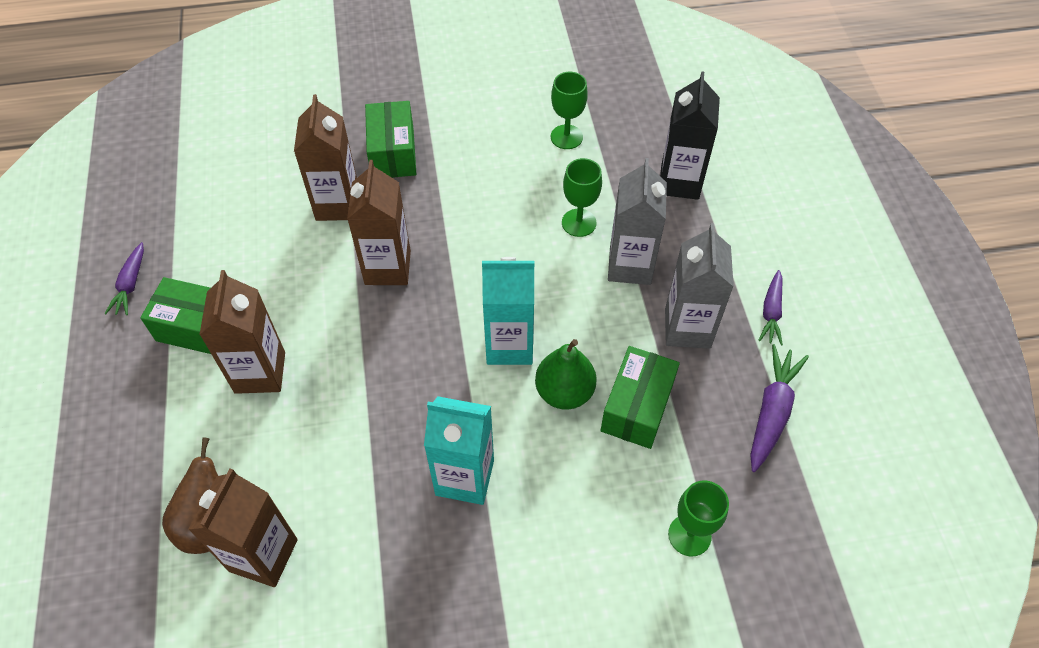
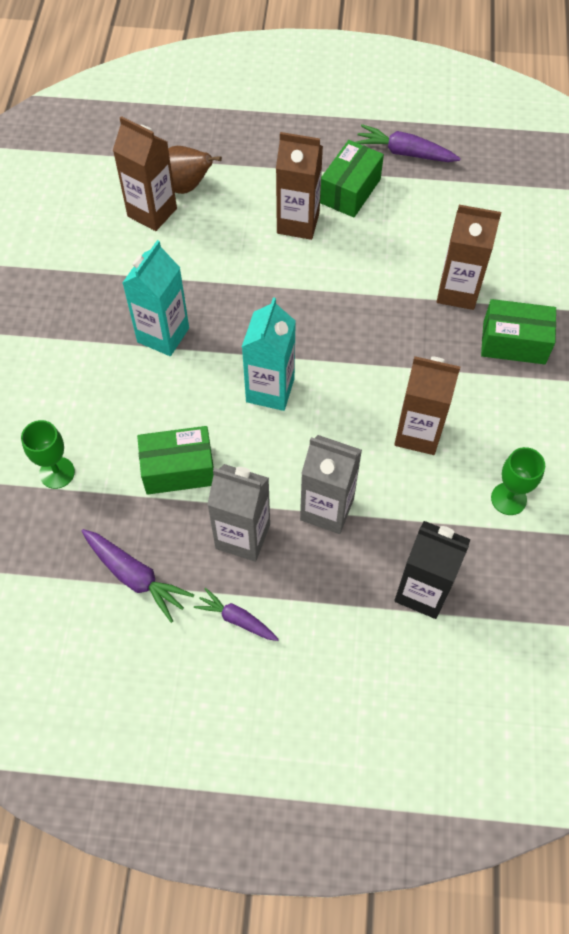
camera: 105 degrees right, 5 degrees up
purple carrot [104,242,144,315] -> purple carrot [356,124,461,162], size x1.52
brown carton [347,160,411,285] -> brown carton moved to [394,356,460,455]
green pear [535,339,597,410] -> none
green goblet [562,158,602,237] -> none
green box [600,346,680,449] -> green box turned 45 degrees counterclockwise [137,426,214,495]

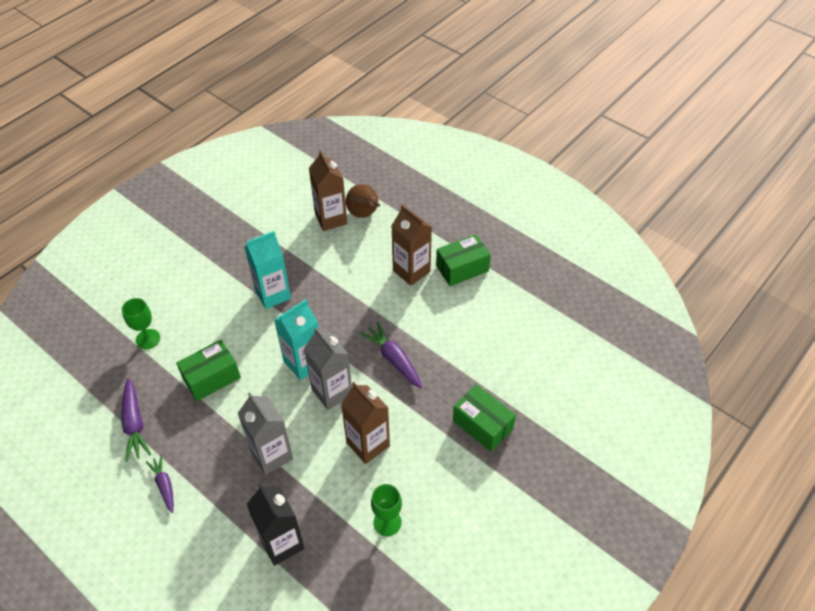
camera: 35 degrees right, 10 degrees down
green box [137,426,214,495] -> green box turned 60 degrees counterclockwise [176,340,241,401]
grey carton [207,464,270,562] -> grey carton moved to [304,328,352,410]
purple carrot [356,124,461,162] -> purple carrot moved to [360,322,422,389]
brown carton [437,205,501,310] -> none

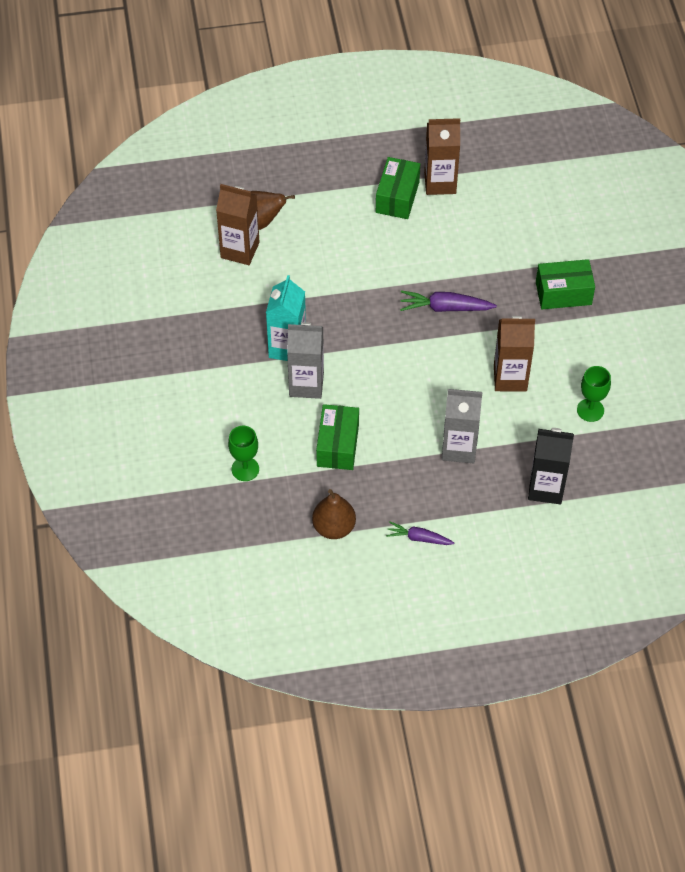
camera: 50 degrees left, 5 degrees up
purple carrot [121,378,151,462] -> brown pear [312,489,356,539]
turquoise carton [274,299,319,380] -> none
grey carton [304,328,352,410] -> grey carton moved to [287,322,324,399]
brown carton [391,204,432,286] -> brown carton moved to [424,118,460,195]

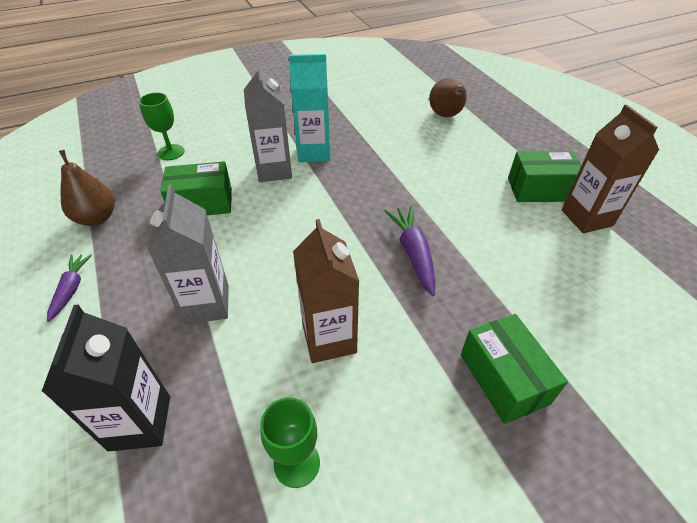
camera: 75 degrees right, 10 degrees down
brown carton [216,184,260,265] -> none

